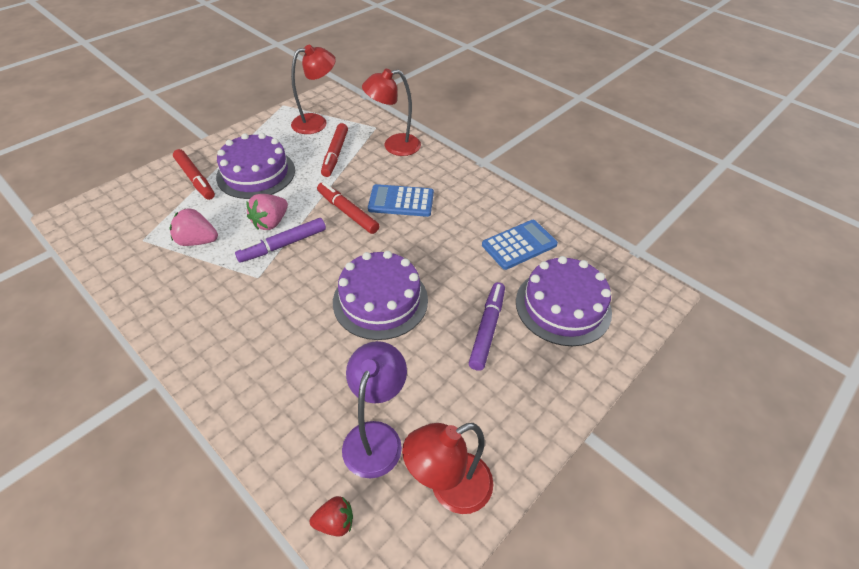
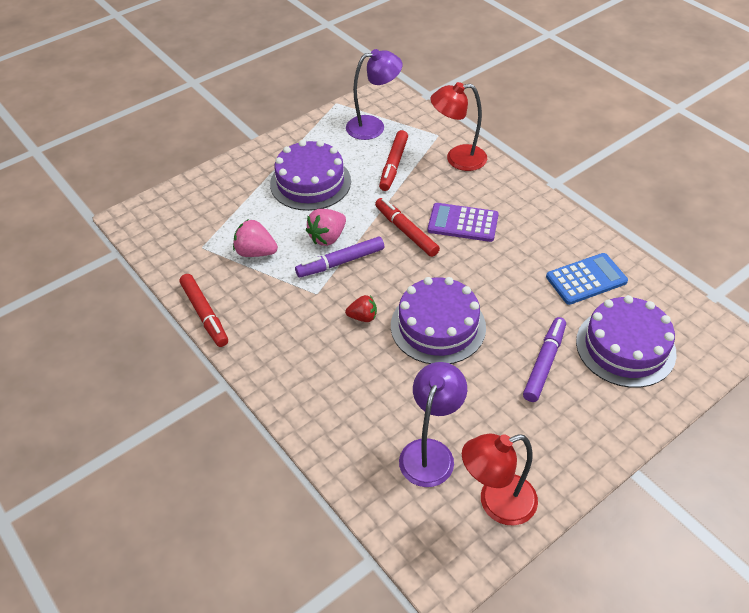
camera: 10 degrees right, 0 degrees up
red marker [173,149,215,200] -> red marker moved to [179,274,228,347]
red lamp [291,45,336,134] -> purple lamp [346,49,402,140]
red strawberry [310,496,353,537] -> red strawberry moved to [345,295,377,322]
blue calculator [368,184,434,217] -> purple calculator [428,203,499,242]

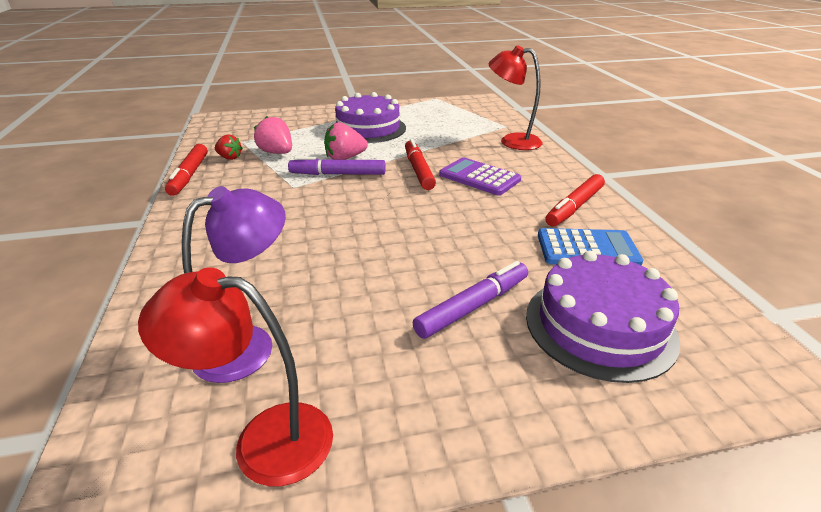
camera: 25 degrees right, 15 degrees down
red strawberry [345,295,377,322] -> red strawberry moved to [215,134,243,160]
purple lamp [346,49,402,140] -> none
red marker [379,130,408,191] -> red marker moved to [545,174,605,227]
purple cake [391,277,486,364] -> none

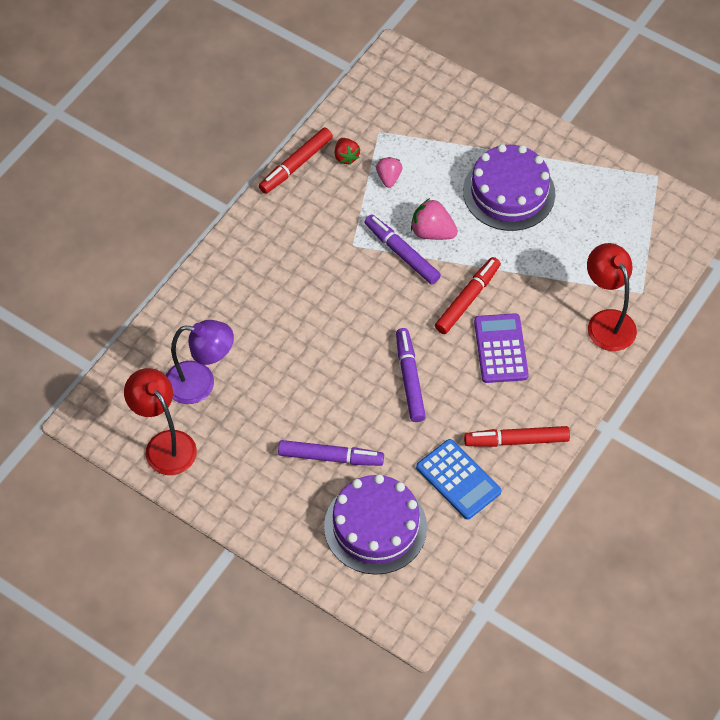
camera: 45 degrees right, 25 degrees up
pink strawberry [254,116,292,154] -> pink strawberry [376,157,402,188], size x0.66
none -> purple marker [396,328,426,422]

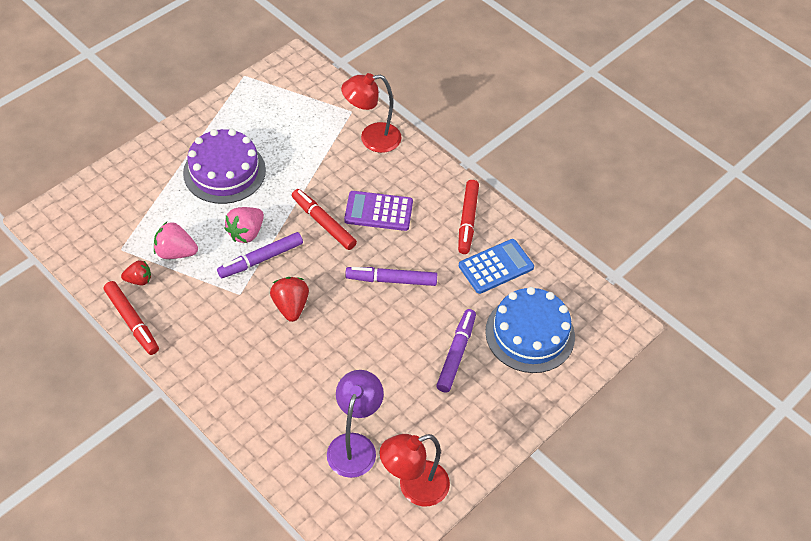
camera: 80 degrees left, 5 degrees down
purple cake [324,474,427,575] -> blue cake [485,287,575,373]
pink strawberry [376,157,402,188] -> pink strawberry [154,222,198,259], size x1.51
none -> red strawberry [270,277,309,322]

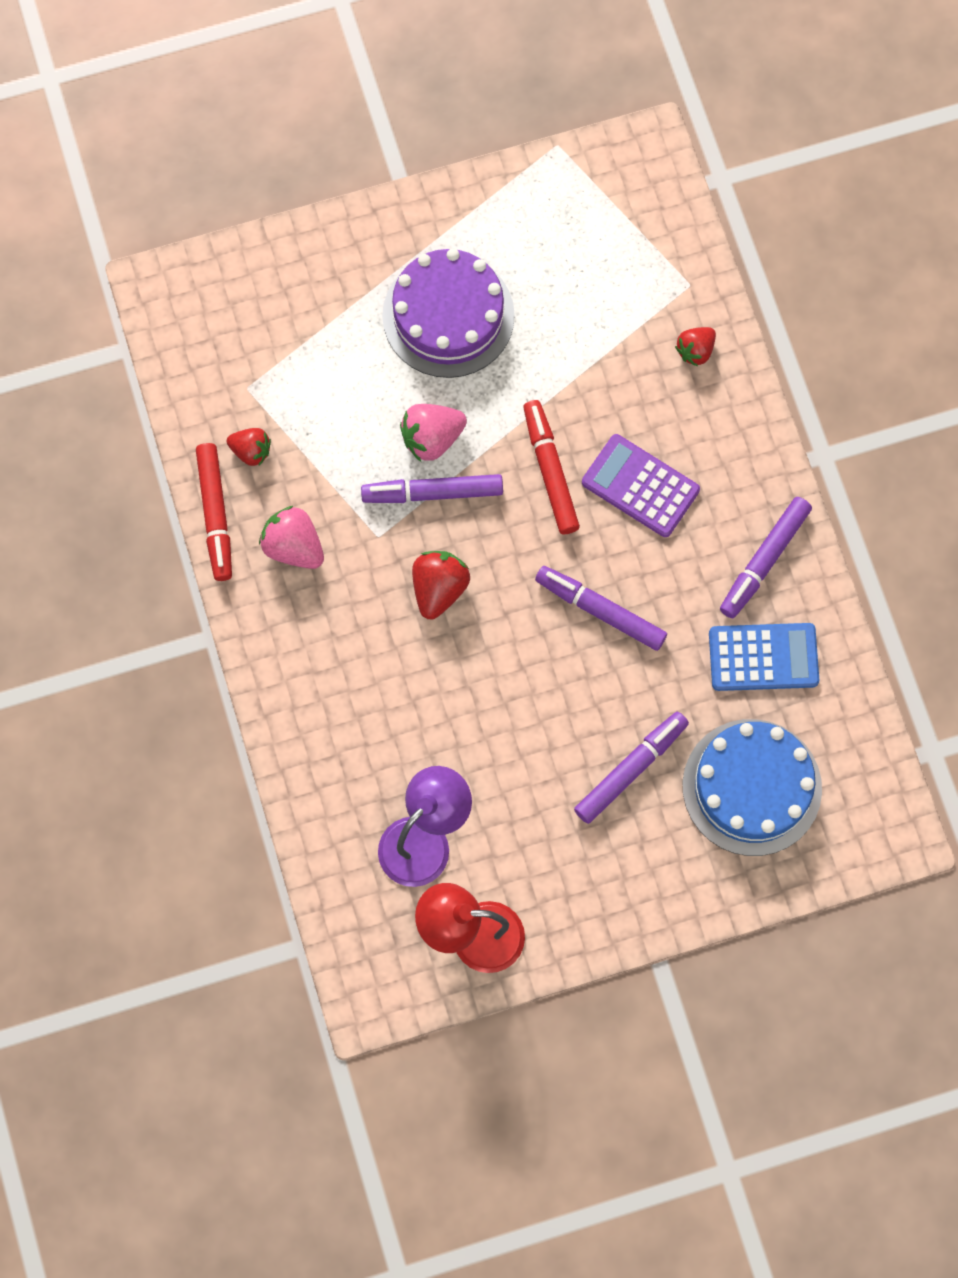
camera: 30 degrees right, 20 degrees up
pink strawberry [154,222,198,259] -> pink strawberry moved to [259,506,324,569]
red lamp [341,73,402,153] -> red strawberry [675,327,716,367]
red marker [458,180,479,254] -> purple marker [720,497,812,618]

